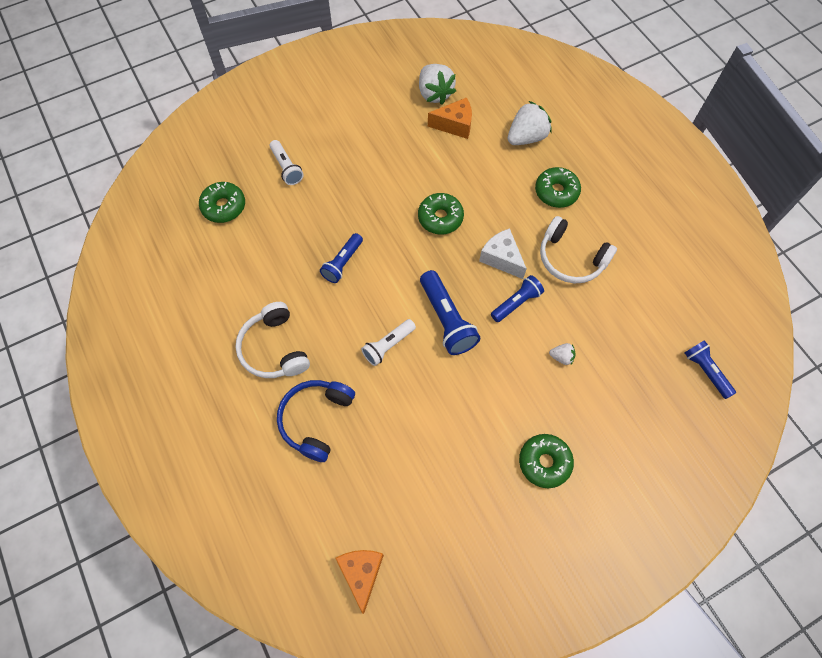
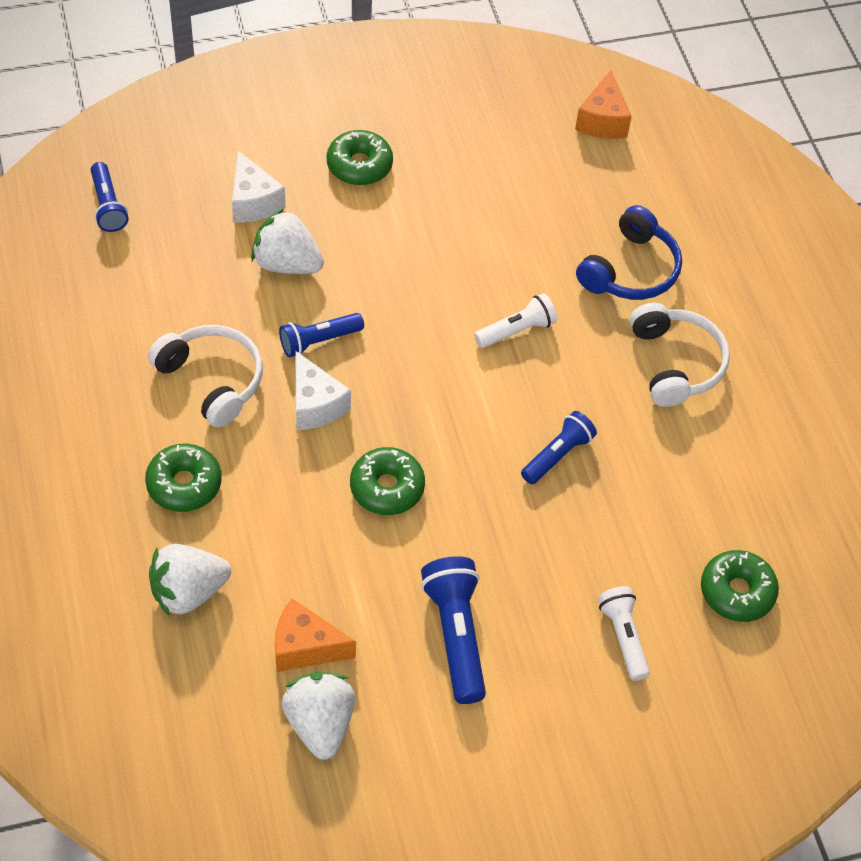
camera: 170 degrees left, 10 degrees down
blue flashlight [420,270,481,355] -> blue flashlight moved to [421,556,486,704]
white strawberry [549,343,576,365] -> white strawberry [251,209,324,274], size x2.07
none -> white cheese [232,151,286,223]

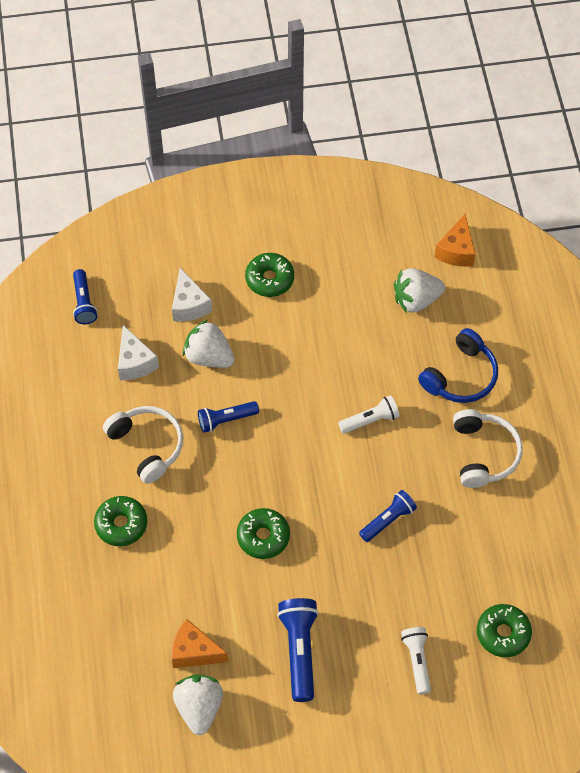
camera: 10 degrees right, 5 degrees up
white strawberry [149,544,231,617] -> white strawberry moved to [394,268,445,313]
white cheese [295,350,351,430] -> white cheese moved to [118,325,159,380]

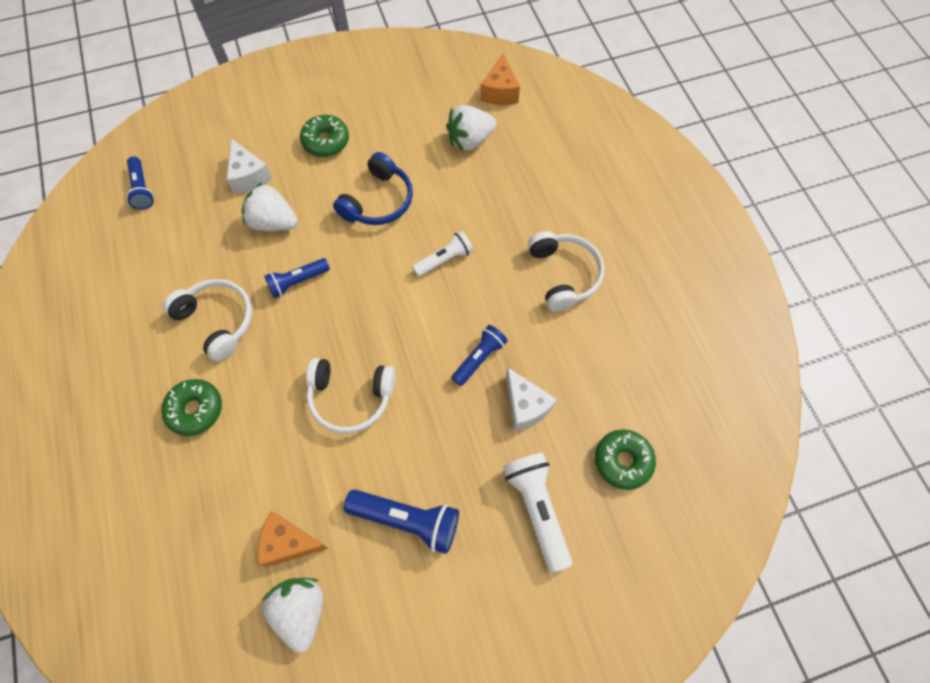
camera: 10 degrees left, 5 degrees up
white cheese [118,325,159,380] -> white cheese moved to [506,367,557,431]
green donut [237,508,290,559] -> white headphones [306,358,395,434]
blue flashlight [277,598,319,702] -> blue flashlight turned 120 degrees clockwise [344,489,459,554]
white flashlight [401,627,431,694] -> white flashlight [503,453,572,573], size x1.54
blue headphones [418,328,498,403] -> blue headphones moved to [333,152,413,225]

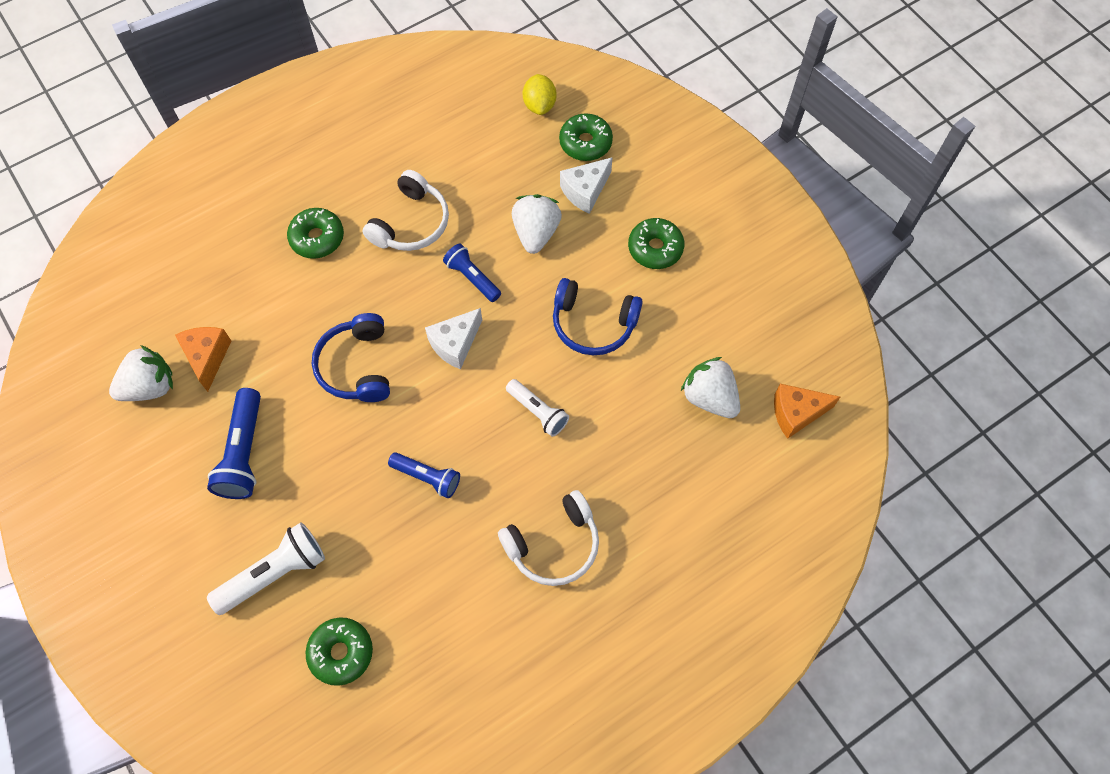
camera: 75 degrees right, 0 degrees up
blue flashlight [126,156,154,210] -> yellow lemon [523,74,556,115]
white headphones [306,358,395,434] -> blue headphones [312,313,390,402]
white cheese [506,367,557,431] -> white cheese moved to [425,308,482,369]
none -> green donut [559,113,613,161]

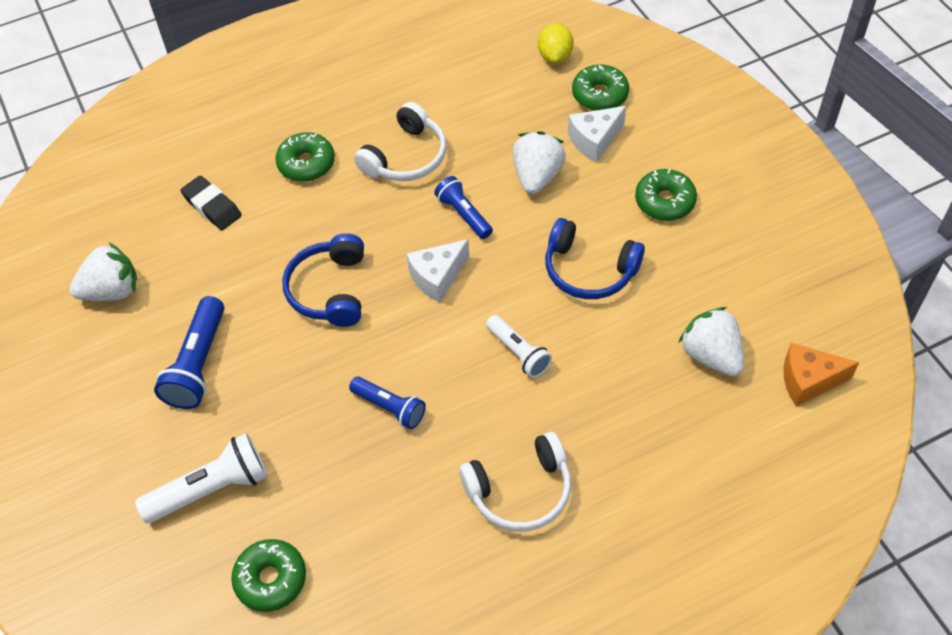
camera: 10 degrees right, 10 degrees down
orange cheese [175,327,231,392] -> none
none -> black eraser [181,176,242,230]

